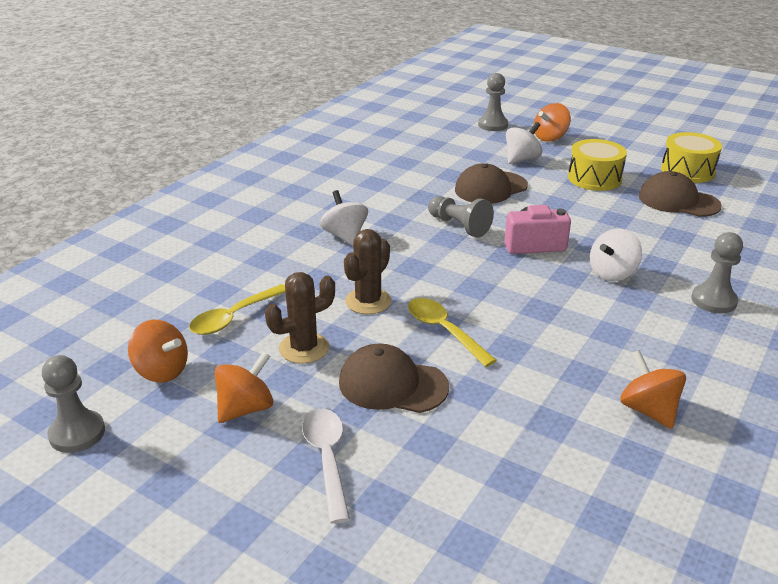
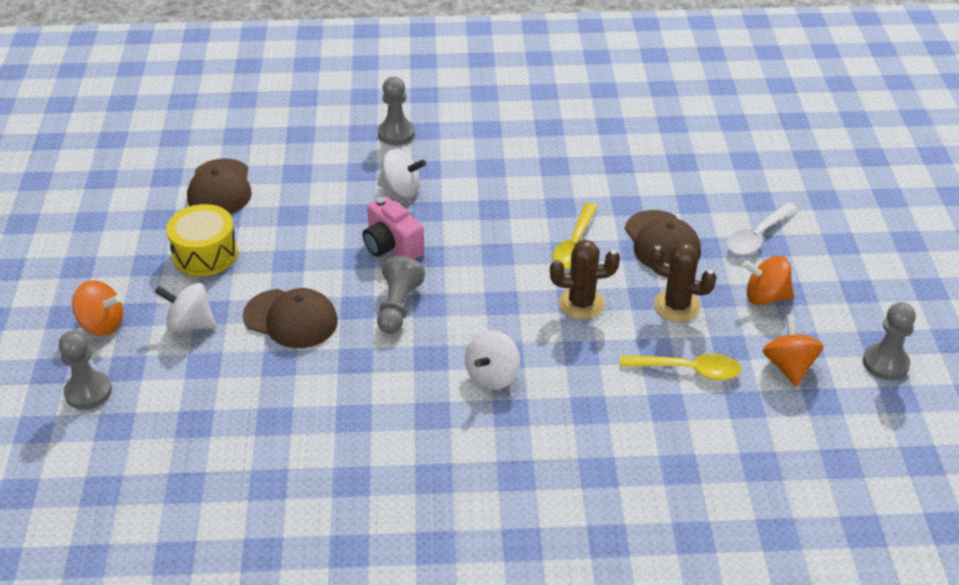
camera: 125 degrees left, 10 degrees up
orange spinning top [620,350,686,429] -> none
yellow drum [661,132,722,183] -> none

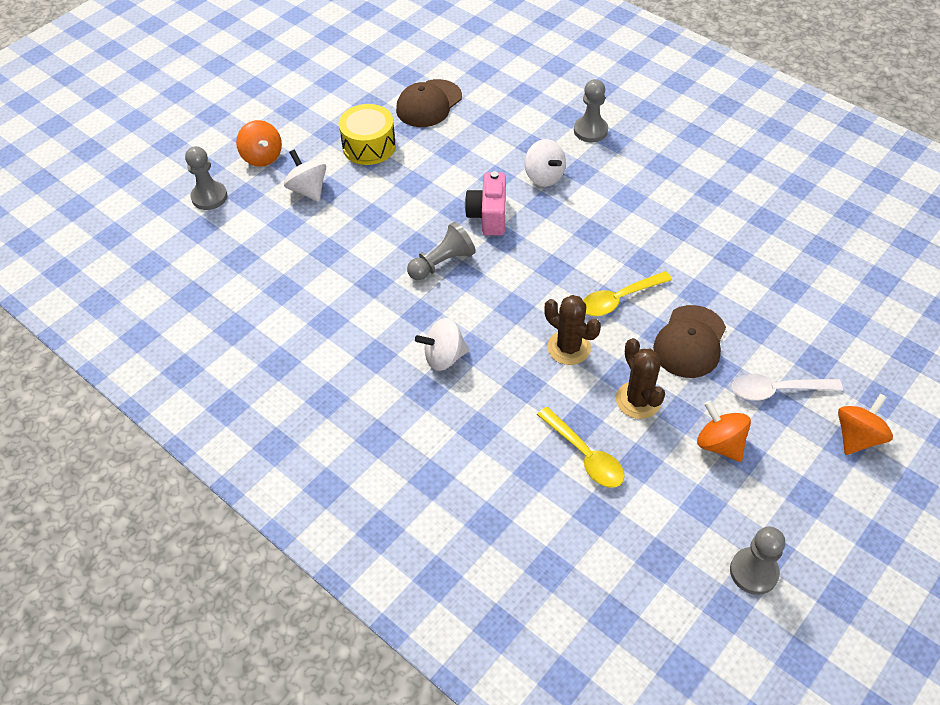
camera: 45 degrees right, 10 degrees up
brown cap [243,288,338,348] -> none
orange spinning top [763,314,824,386] -> orange spinning top moved to [838,394,893,455]

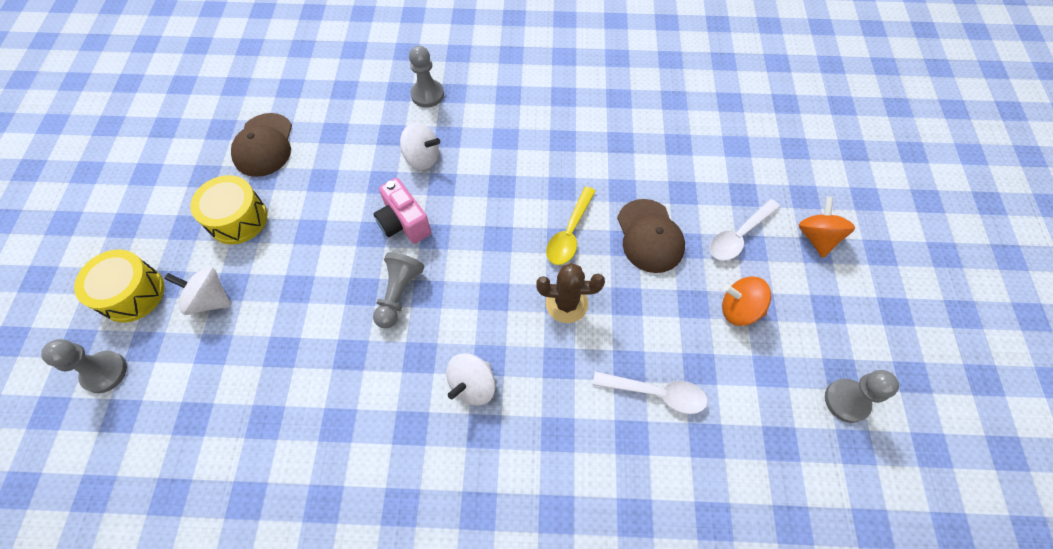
camera: 40 degrees left, 10 degrees up
orange spinning top [236,120,282,167] -> yellow drum [74,249,165,323]
yellow spoon [537,407,625,488] -> white spoon [593,371,708,414]
brown cactus [616,338,665,419] -> none

